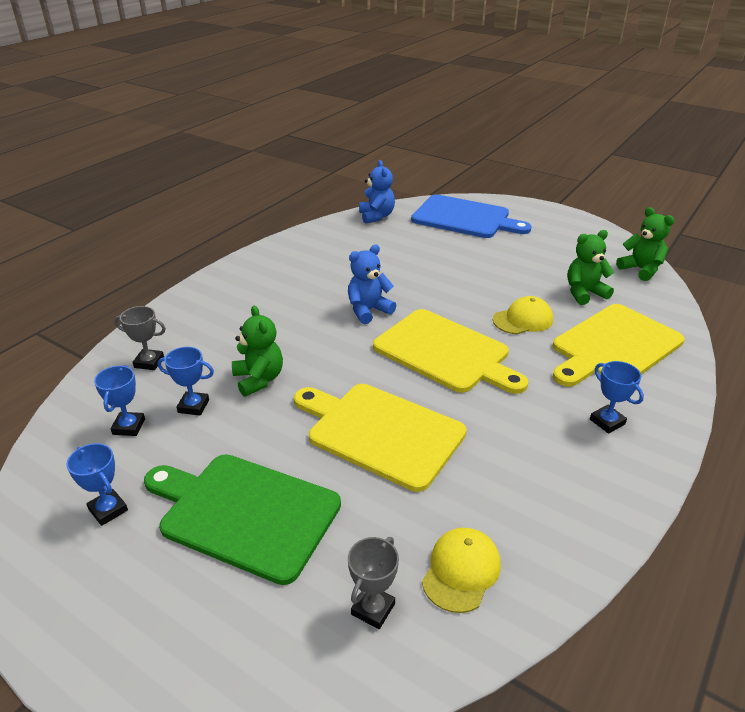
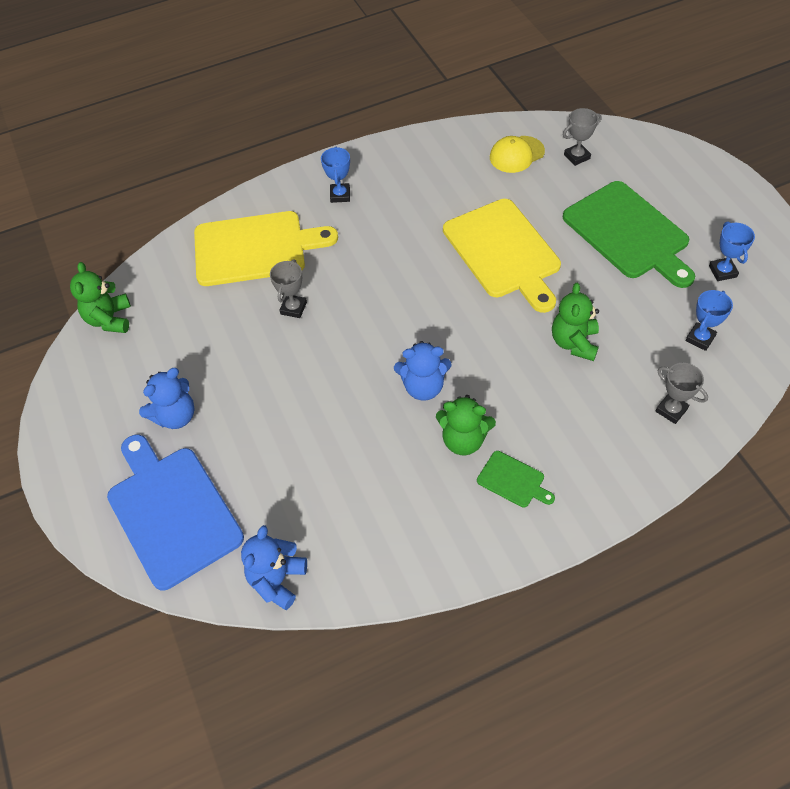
camera: 145 degrees left, 20 degrees up
blue trophy [158,347,214,416] -> none
yellow cutting board [373,309,528,394] -> none
yellow cap [493,296,553,334] -> grey trophy [270,259,307,318]
green teddy bear [567,230,615,305] -> green teddy bear moved to [436,395,496,455]
none -> blue teddy bear [139,368,195,429]
none -> green cutting board [477,451,555,508]

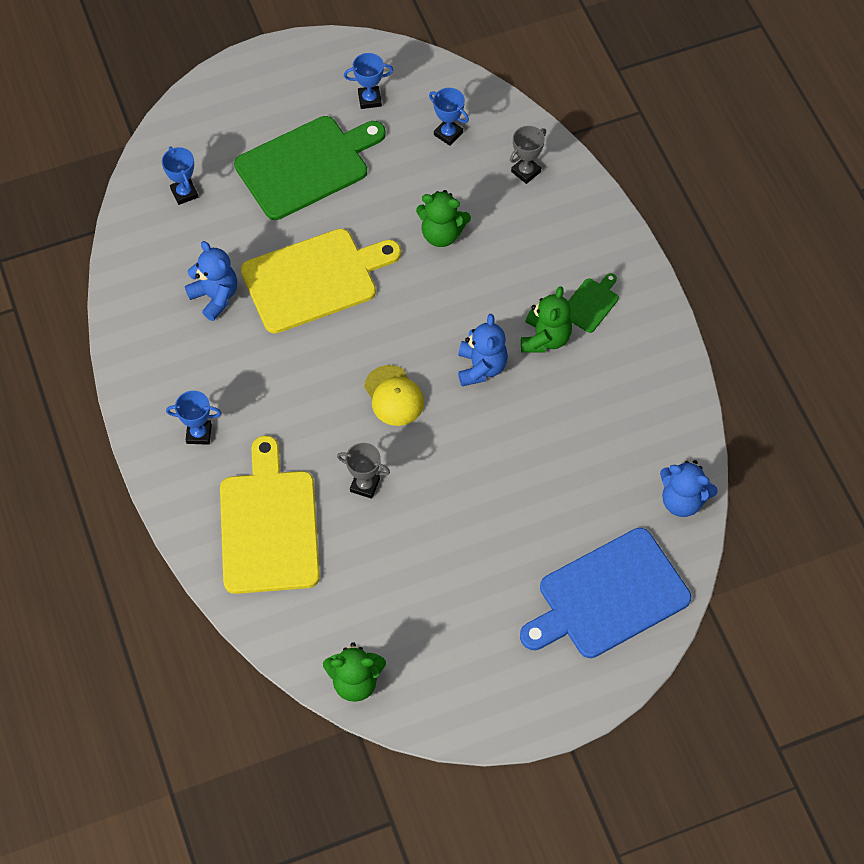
camera: 90 degrees left, 5 degrees up
blue teddy bear [139,368,195,429] -> blue teddy bear moved to [185,241,237,321]
yellow cap [490,136,545,173] -> yellow cap moved to [364,365,424,426]
grey trophy [563,108,601,166] -> blue trophy [162,146,198,205]

